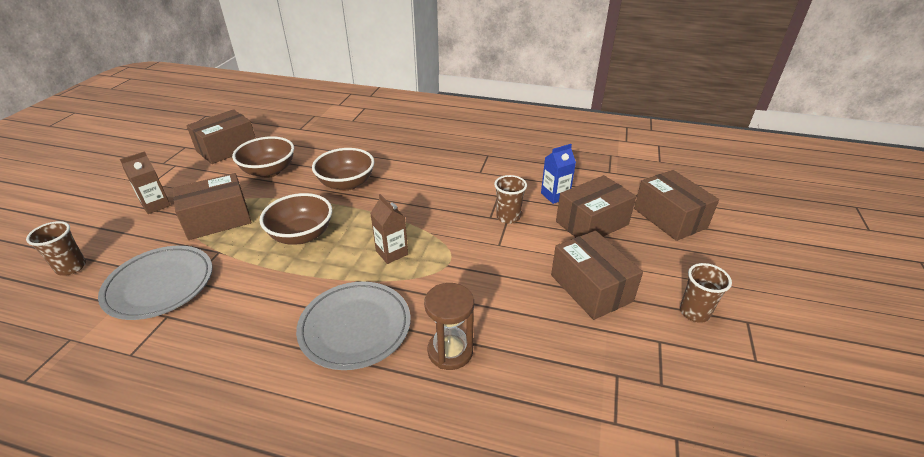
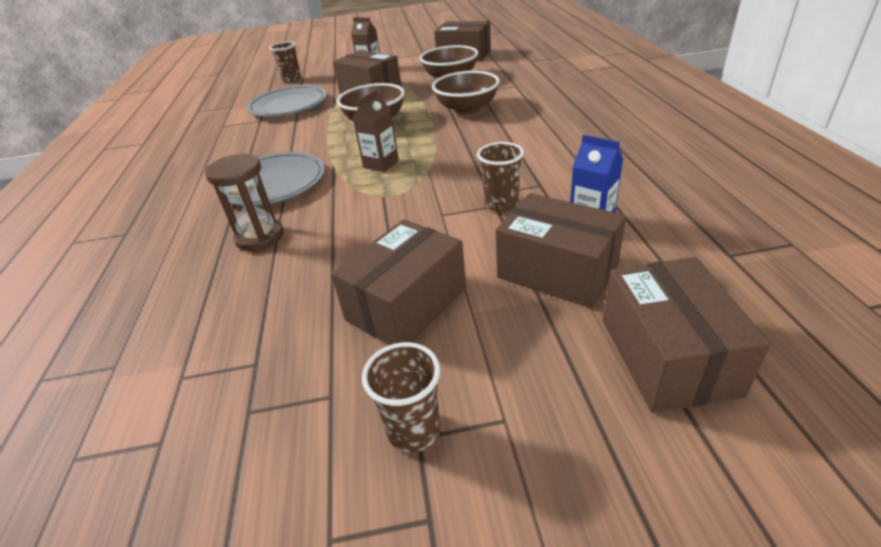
camera: 70 degrees right, 0 degrees up
brown box [634,170,719,241] -> brown box turned 45 degrees counterclockwise [603,257,771,413]

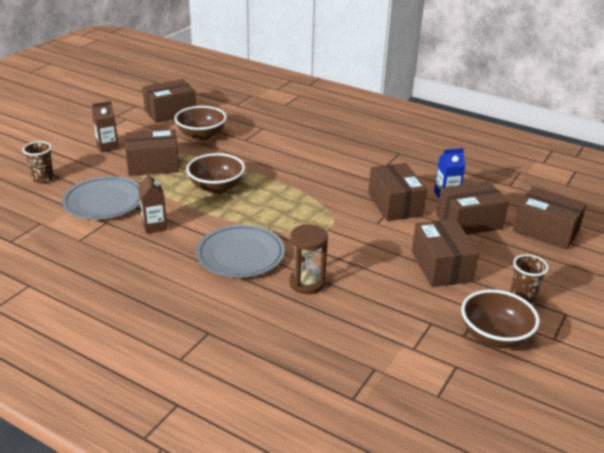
camera: 55 degrees left, 5 degrees down
brown carton [352,89,399,172] -> brown carton moved to [138,172,167,234]
brown bowl [432,71,500,115] -> brown bowl moved to [461,289,540,348]
brown cup [477,142,524,212] -> brown box [368,163,427,221]

